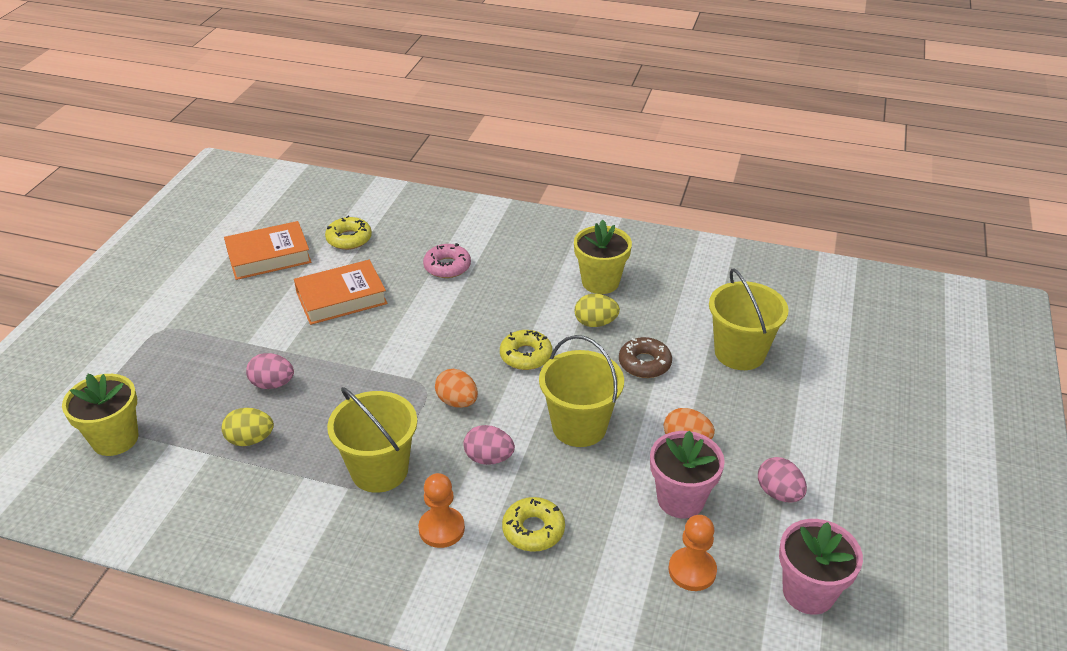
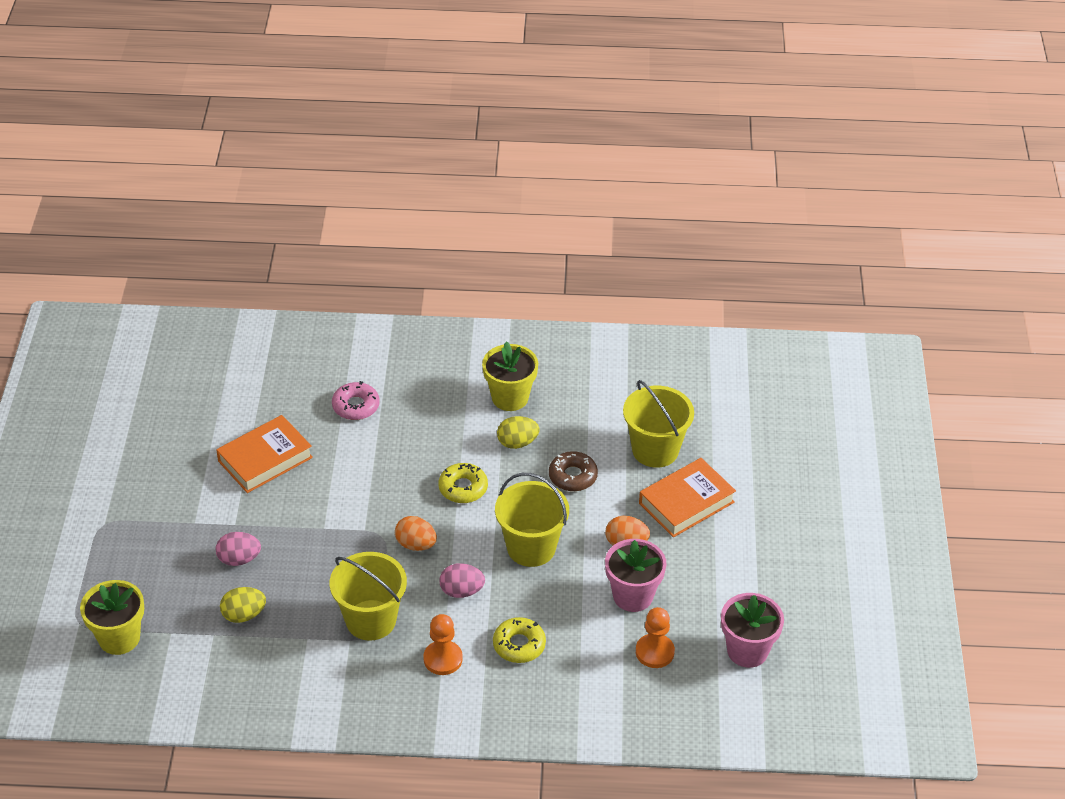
camera: 15 degrees left, 5 degrees up
orange book [224,221,311,280] -> orange book moved to [639,458,736,537]
yellow donut [325,216,372,250] -> none
pink egg [758,457,807,503] -> none

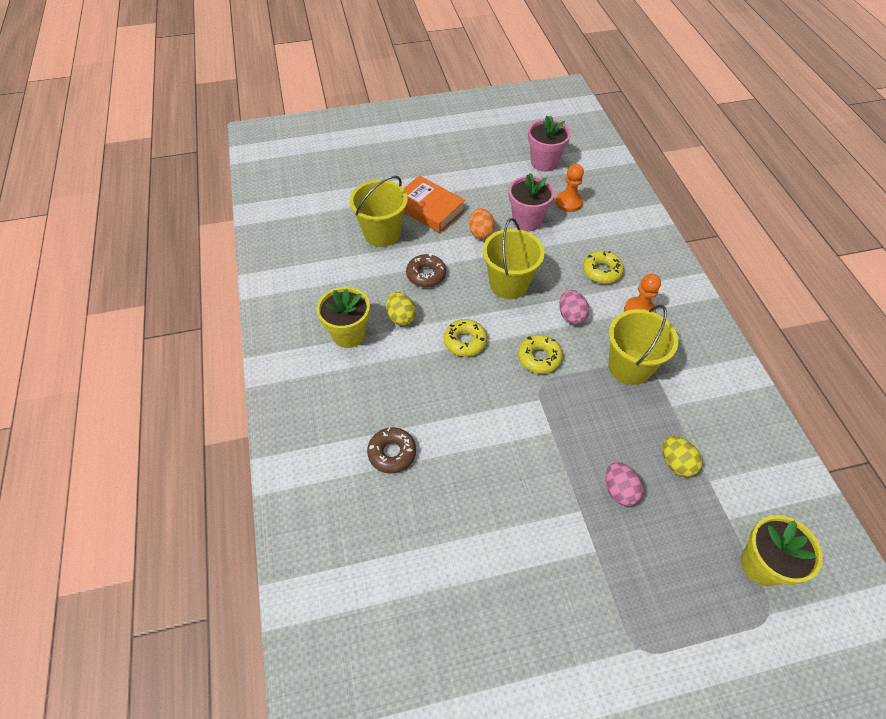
camera: 105 degrees left, 10 degrees up
orange book [216,415,313,493] -> none
pink donut [332,381,380,420] -> brown donut [367,427,416,473]
orange egg [395,516,437,551] -> yellow donut [518,335,563,374]

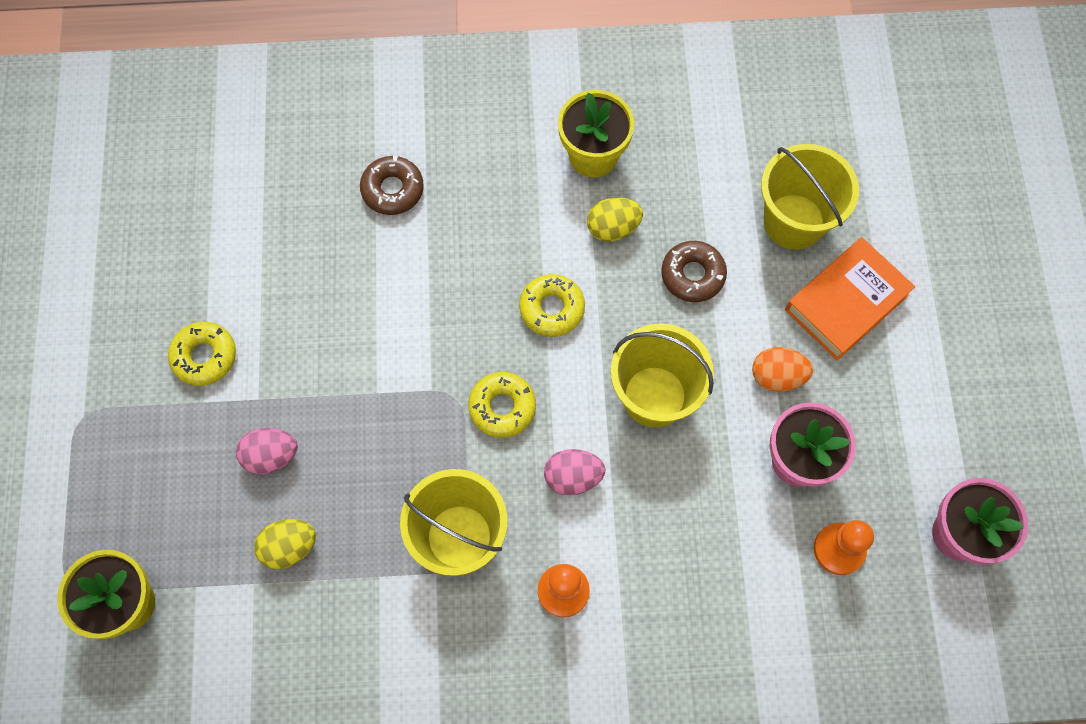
camera: 100 degrees right, 15 degrees up
yellow donut [583,251,624,284] -> yellow donut moved to [168,322,236,386]

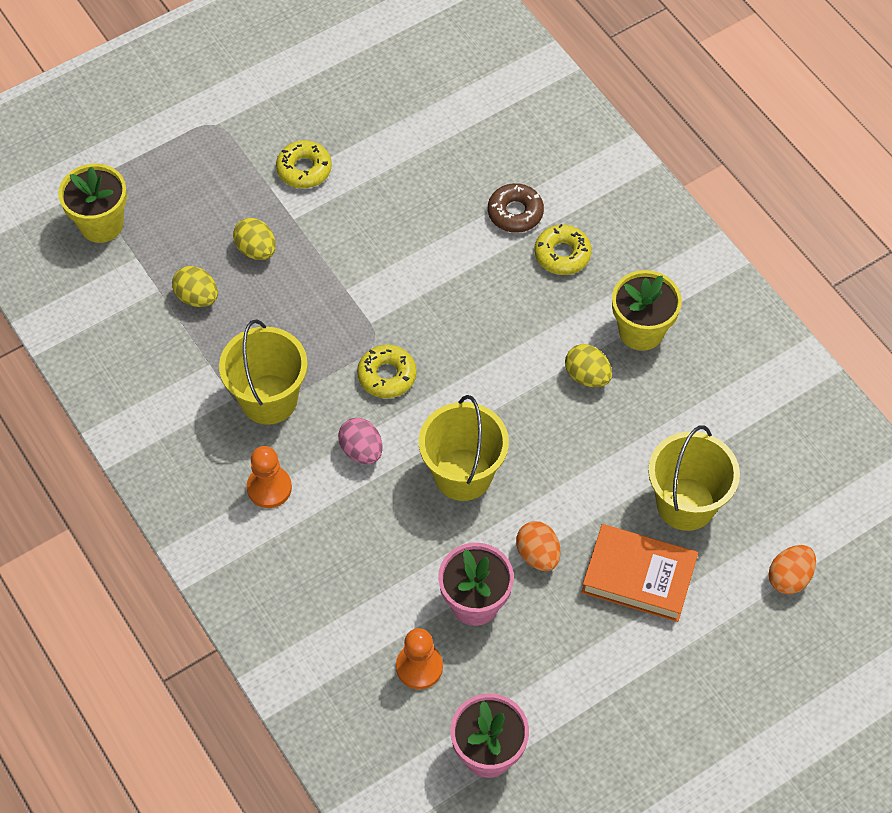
camera: 60 degrees right, 10 degrees down
pink egg [236,428,298,474] -> yellow egg [233,218,276,260]
yellow donut [519,274,585,337] -> yellow donut moved to [535,224,592,275]
brown donut [661,241,727,302] -> none
none -> orange egg [768,545,816,594]

